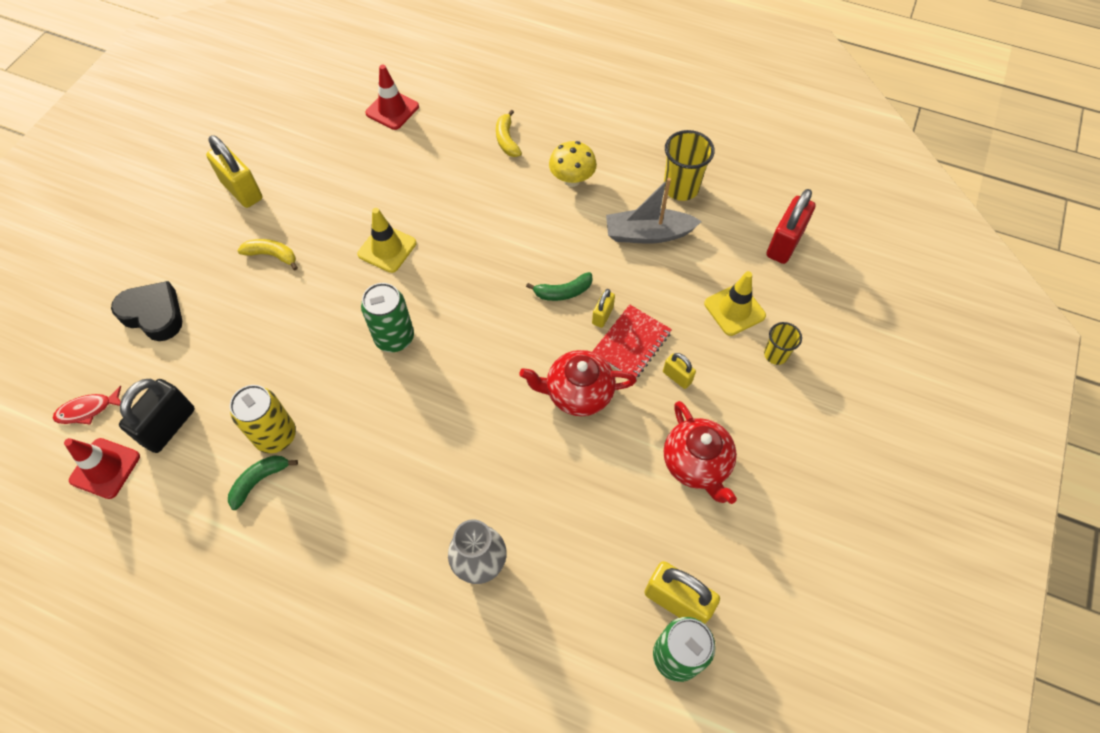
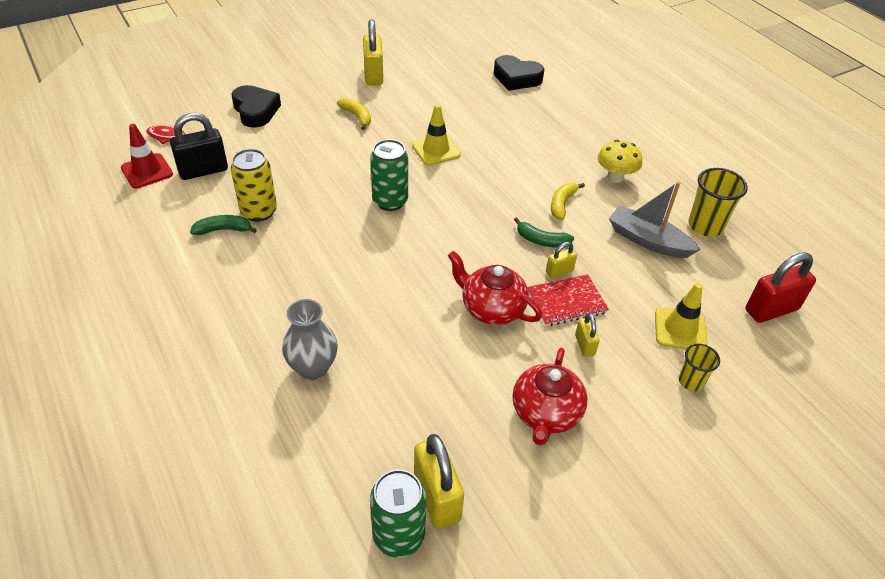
camera: 35 degrees right, 15 degrees down
red traffic cone [365,65,419,130] -> black heart [494,55,544,91]
yellow banana [496,110,522,157] -> yellow banana moved to [551,183,585,220]

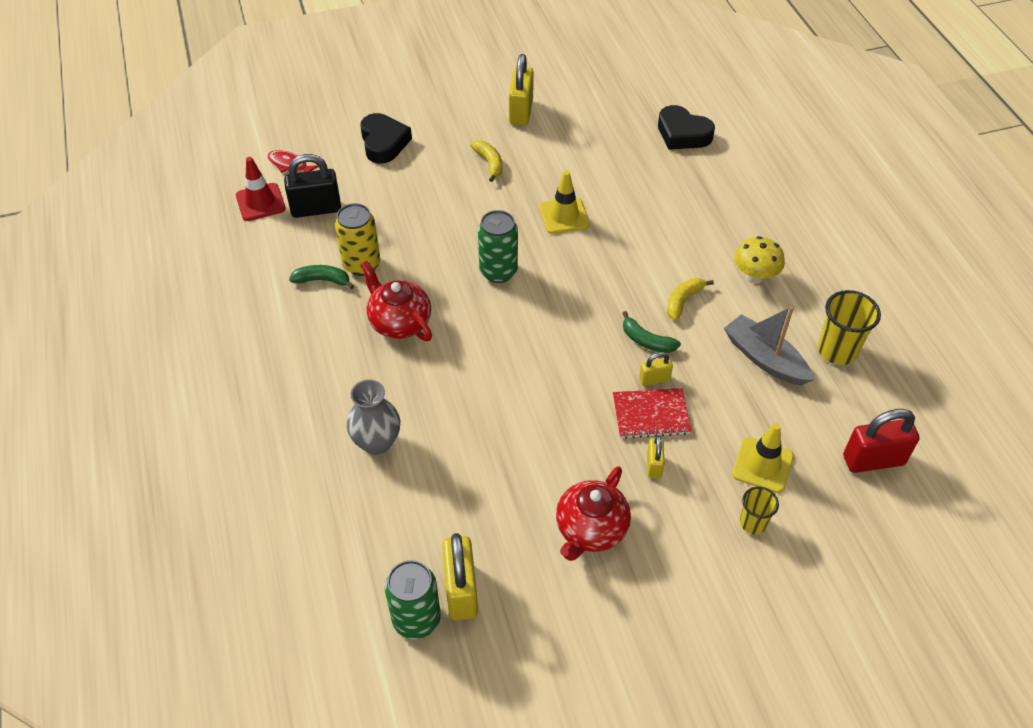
camera: 15 degrees right, 5 degrees up
red teapot [448,251,542,325] -> red teapot moved to [361,261,432,341]

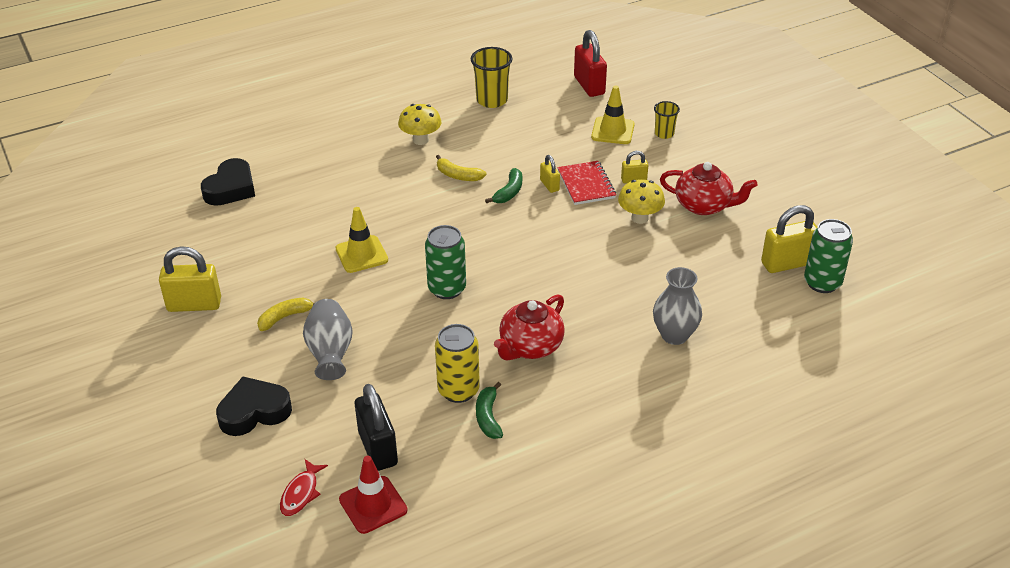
camera: 100 degrees left, 10 degrees down
grey boat [724,306,813,386] -> none
none -> grey vase [303,299,353,380]
none -> yellow mushroom [618,179,665,224]

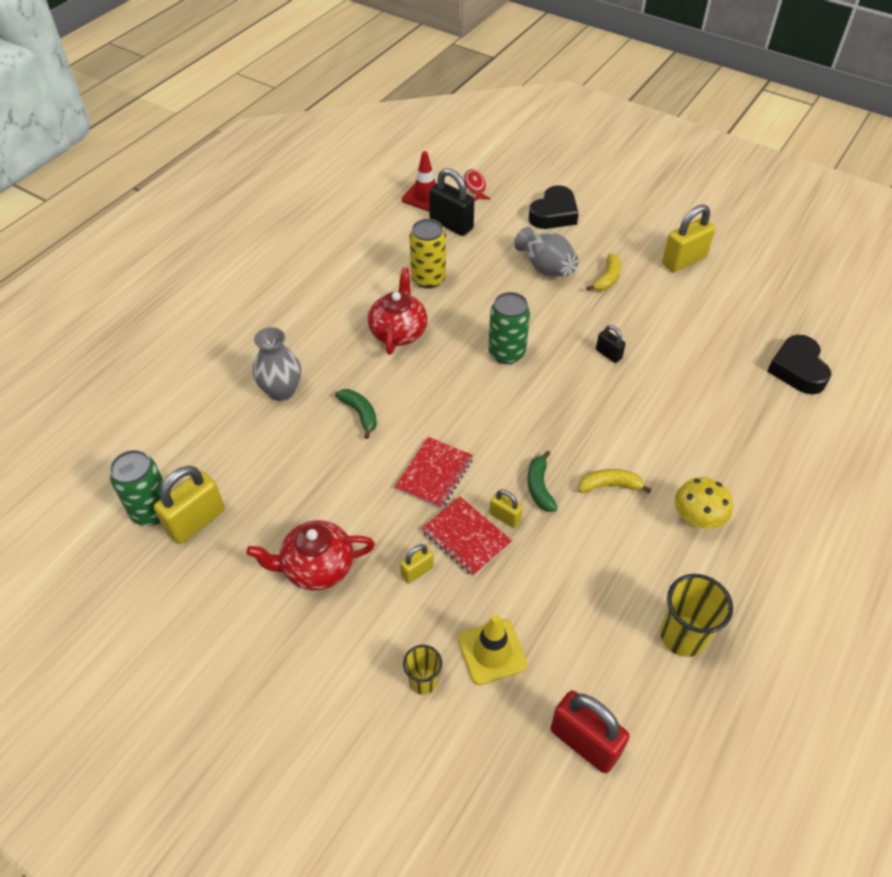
camera: 150 degrees right, 10 degrees up
yellow traffic cone [335,207,388,273] -> black padlock [596,325,626,363]
green banana [476,382,503,439] -> green banana moved to [335,389,377,439]
yellow mushroom [618,179,665,224] -> none
none -> red notebook [395,437,473,509]

